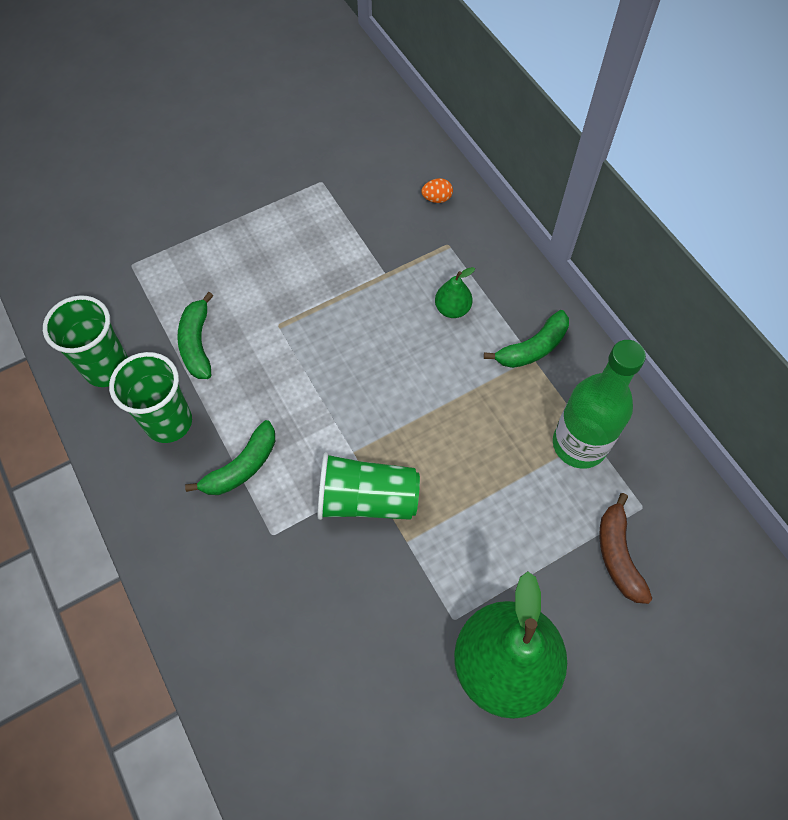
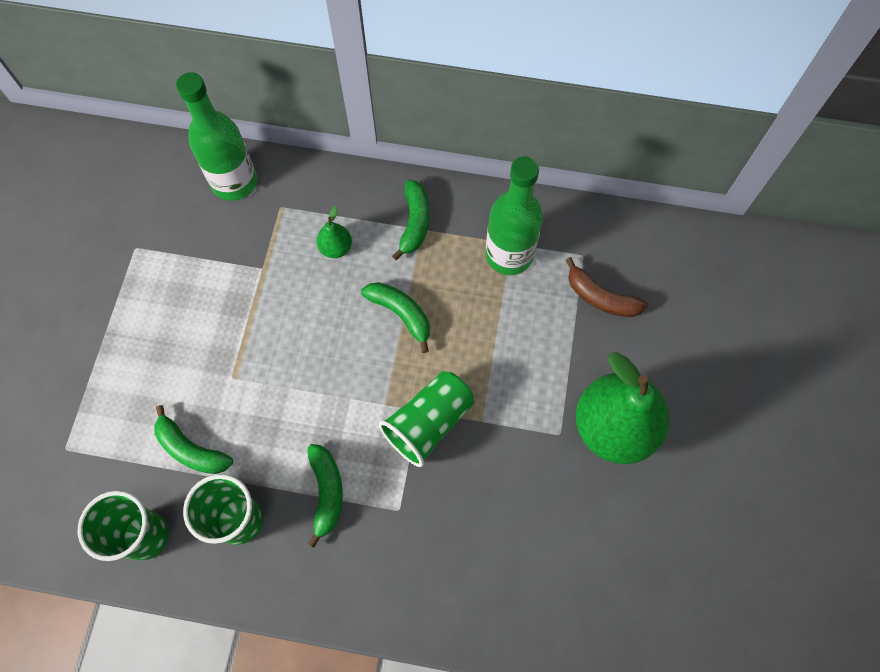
camera: 50 degrees left, 5 degrees up
orange egg [421,178,453,203] -> green bottle [176,72,257,201]
none -> green banana [361,282,430,353]

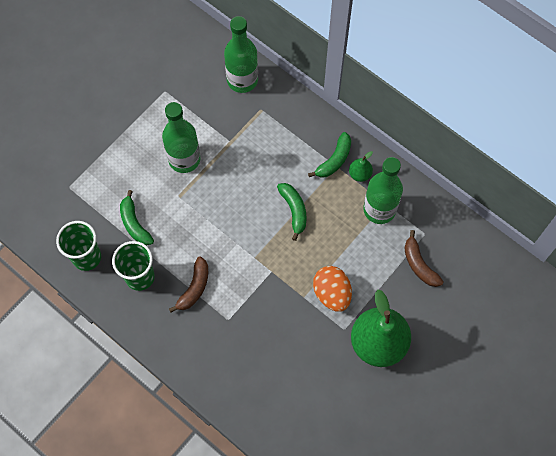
camera: 30 degrees right, 0 degrees up
green banana [307,444,343,548] -> brown banana [169,256,208,313]
green pear [316,206,352,258] -> green pear moved to [349,151,373,182]
green cup [379,371,474,467] -> none
none -> green bottle [162,102,201,173]
none -> orange egg [313,266,352,312]

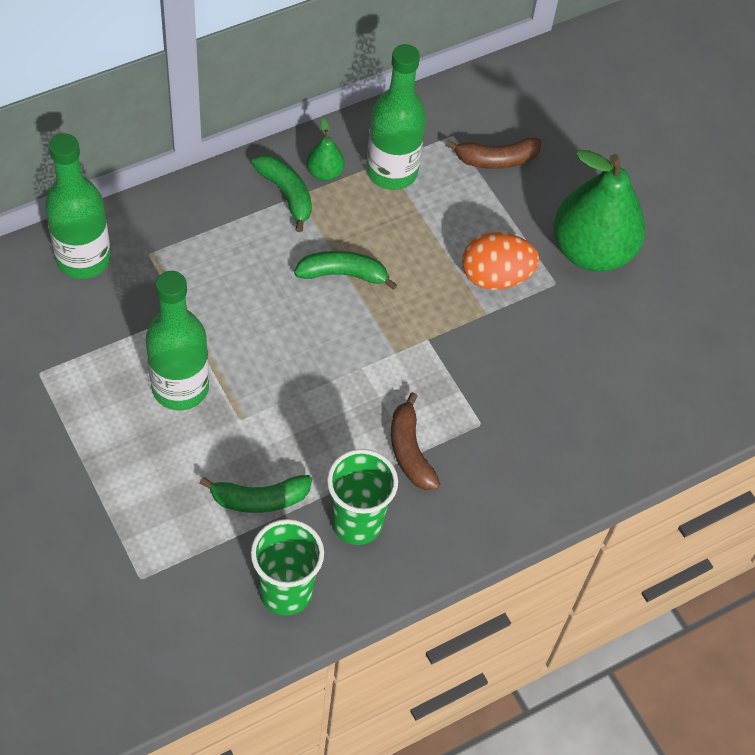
camera: 75 degrees left, 10 degrees down
brown banana [169,256,208,313] -> brown banana turned 150 degrees counterclockwise [391,392,440,490]

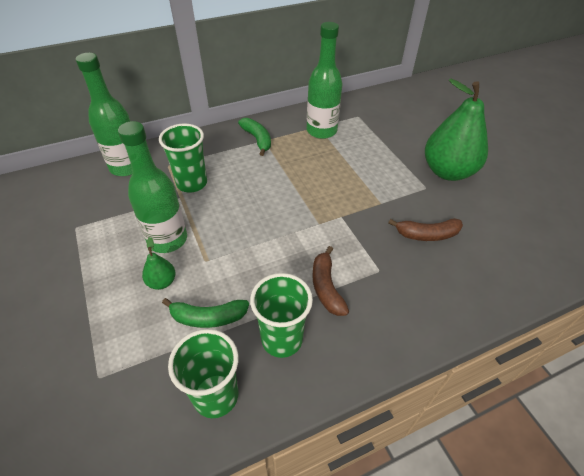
camera: 10 degrees right, 10 degrees down
green banana [294,251,397,290] -> none
green pear [307,118,344,181] -> green pear moved to [142,237,175,290]
brown banana [445,137,541,169] -> brown banana moved to [388,218,463,241]
orange egg [462,232,539,290] -> none
none -> green cup [159,123,207,193]

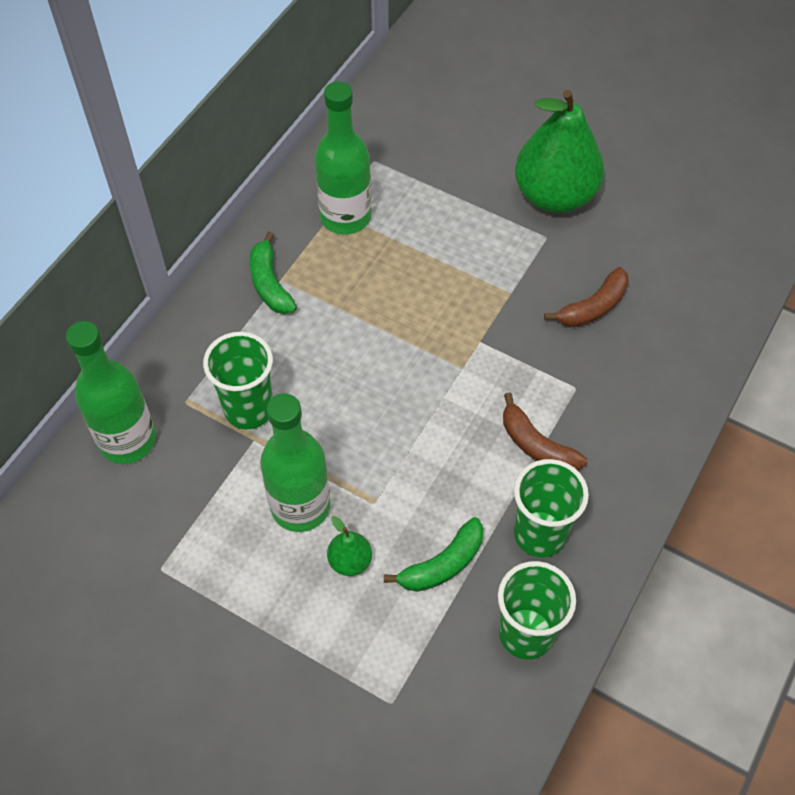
camera: 35 degrees left, 10 degrees up
green banana [238,118,271,156] -> green banana turned 135 degrees counterclockwise [250,232,297,314]

